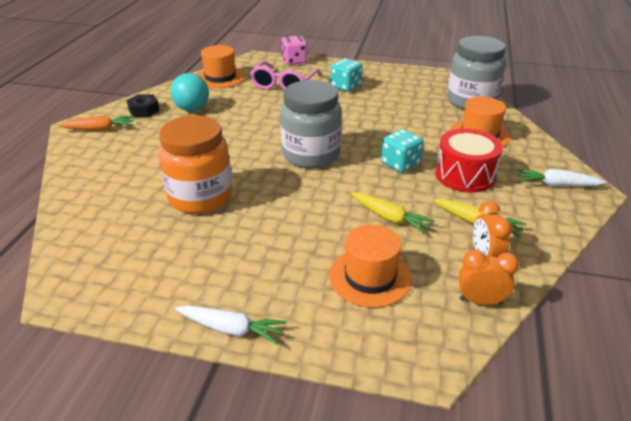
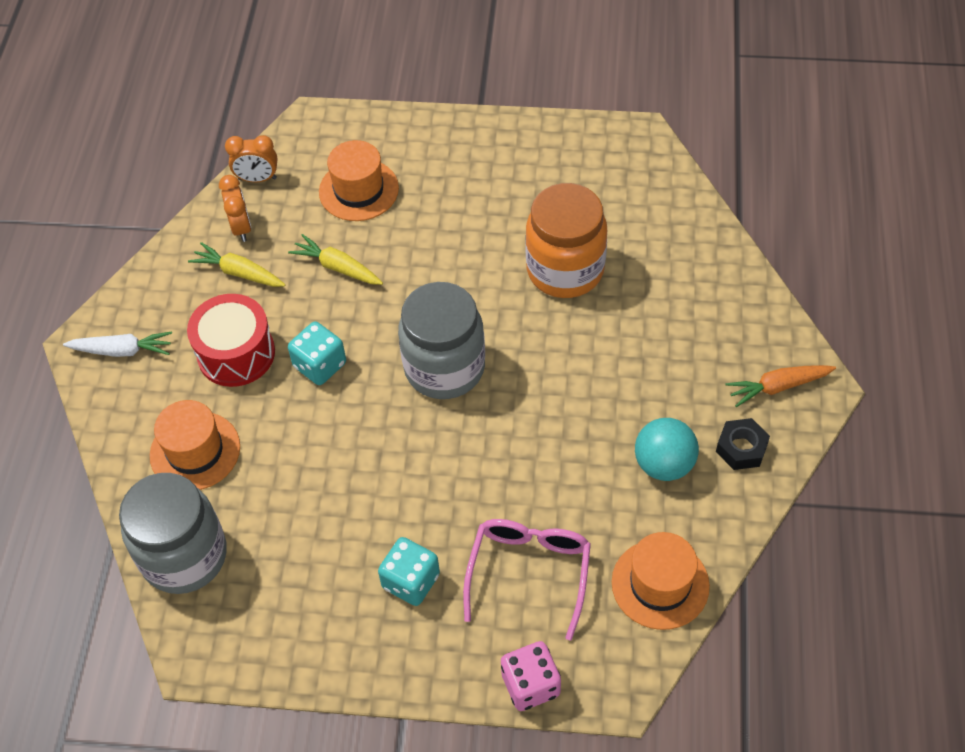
camera: 175 degrees right, 20 degrees up
white carrot [175,305,286,344] -> none

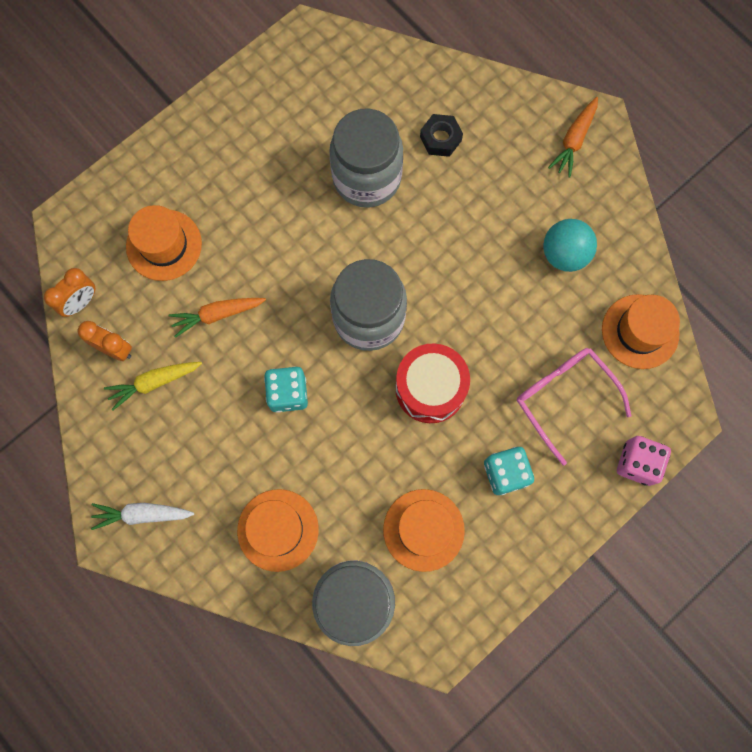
camera: 50 degrees left, 20 degrees up
white carrot [63,331,172,357] -> white carrot turned 135 degrees counterclockwise [91,503,194,530]
red drum [187,294,275,387] -> red drum moved to [395,343,470,423]
yellow carrot [288,234,383,285] -> orange carrot [169,298,266,338]
orange jar [525,183,607,298] -> grey jar [329,109,403,208]
black nut [716,418,770,470] -> black nut moved to [420,114,463,157]
none -> orange hat [383,489,465,572]

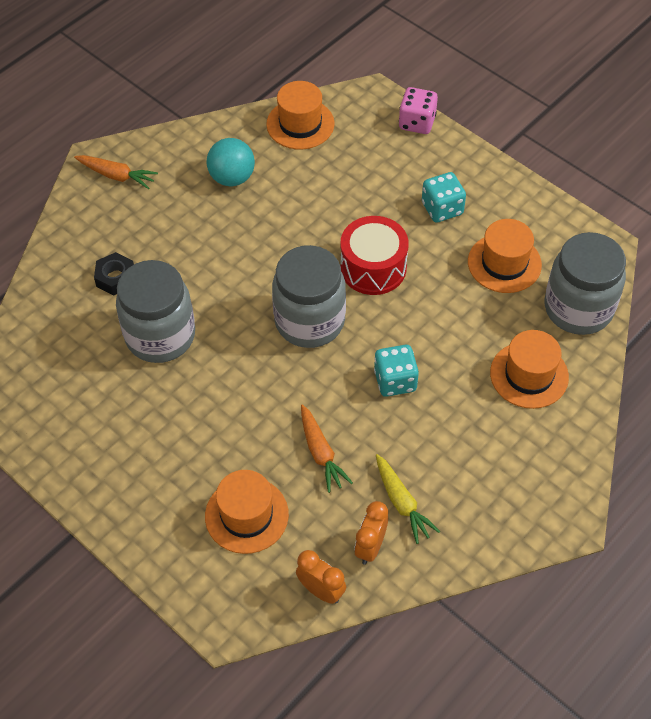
camera: 95 degrees left, 20 degrees down
white carrot [91,503,194,530] -> none
pink glasses [517,348,631,465] -> none

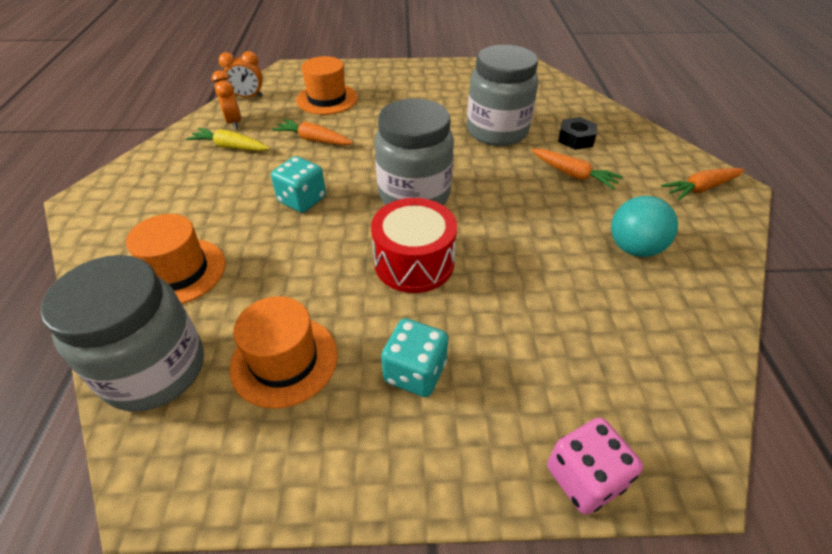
camera: 135 degrees right, 10 degrees down
orange hat [266,81,334,149] -> none
none -> orange carrot [531,149,623,190]

